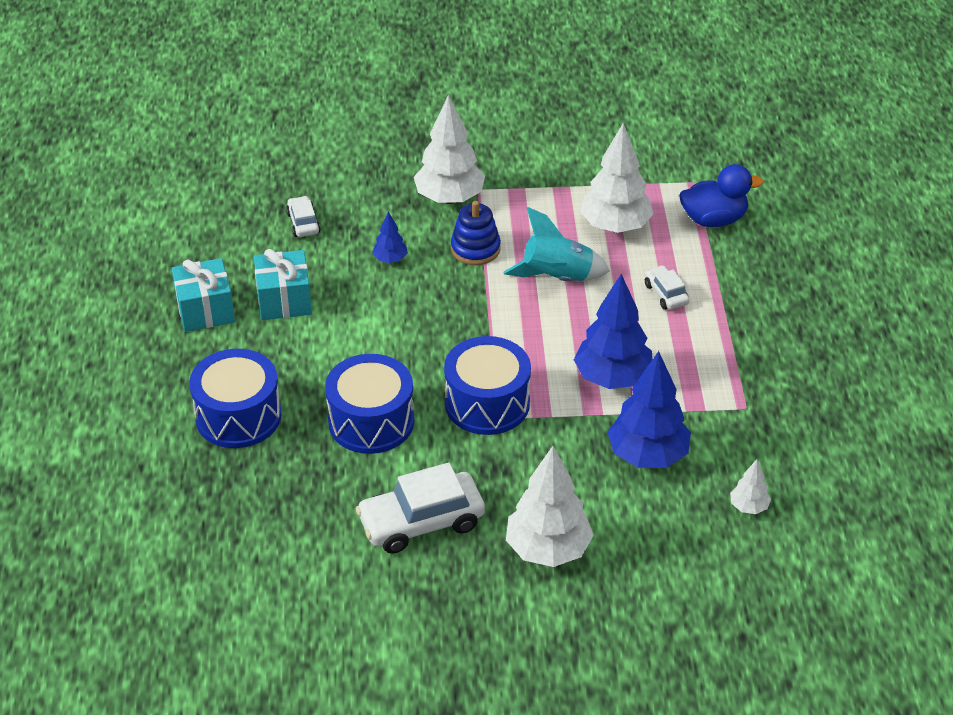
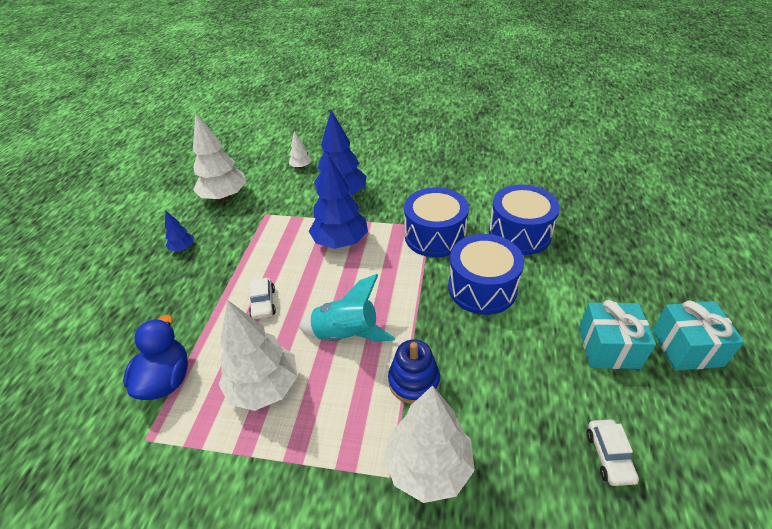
camera: 165 degrees left, 0 degrees up
blue drum [189,349,282,448] -> blue drum moved to [448,234,524,315]
white car [355,462,485,554] -> none
blue tree [372,212,408,263] -> blue tree moved to [165,210,194,252]
white tree [506,446,594,567] -> white tree moved to [193,113,246,201]
blue duck [680,164,764,227] -> blue duck turned 90 degrees clockwise [123,315,188,400]

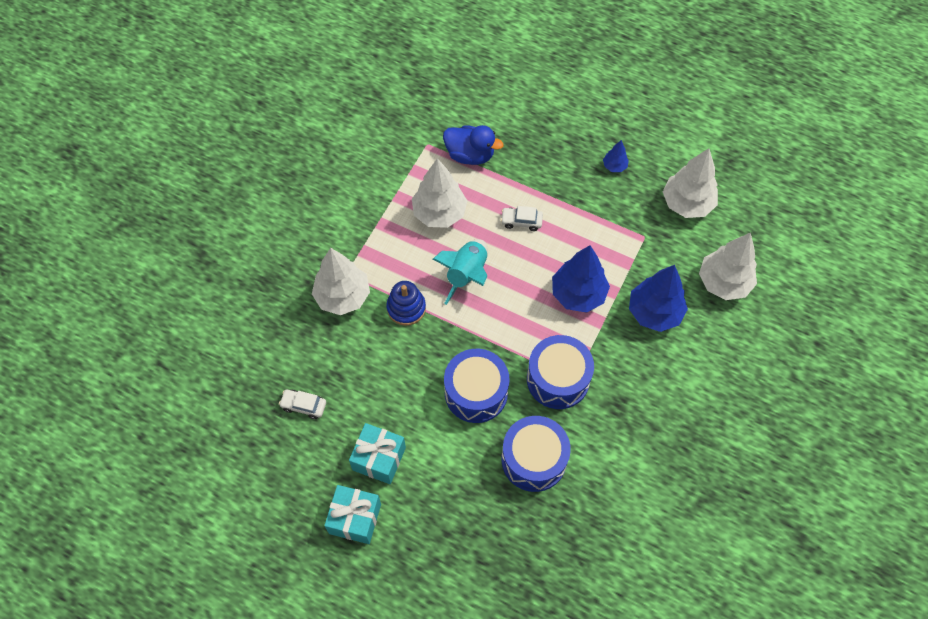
camera: 105 degrees right, 20 degrees up
white tree [289,131,312,169] -> white tree [699,233,757,300], size x2.09

